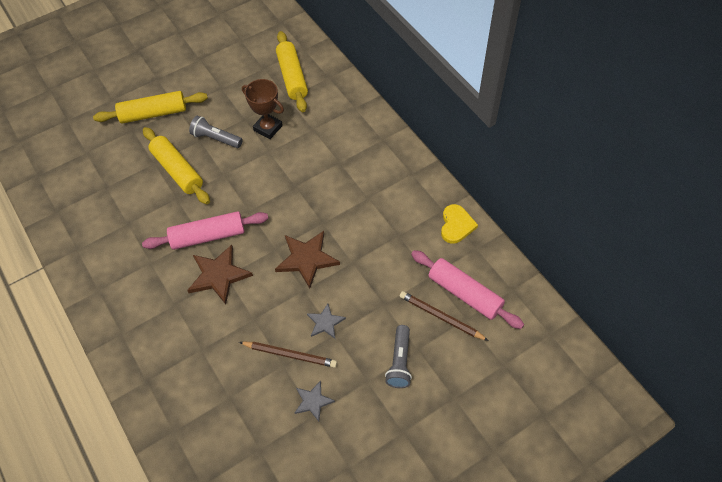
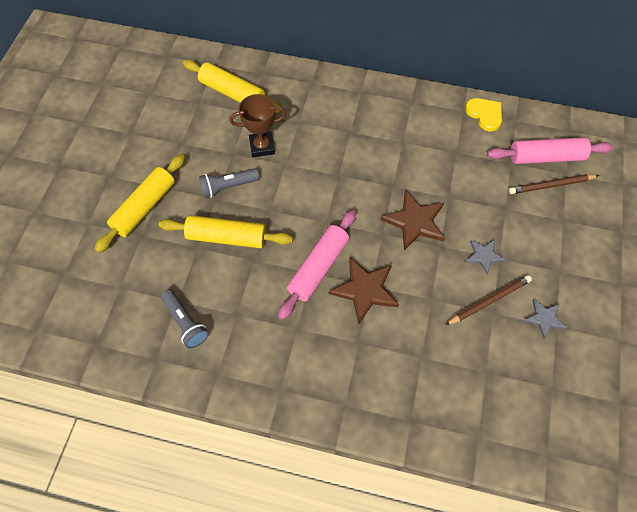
camera: 45 degrees left, 5 degrees up
grey flashlight [385,325,412,388] -> grey flashlight moved to [161,289,209,348]

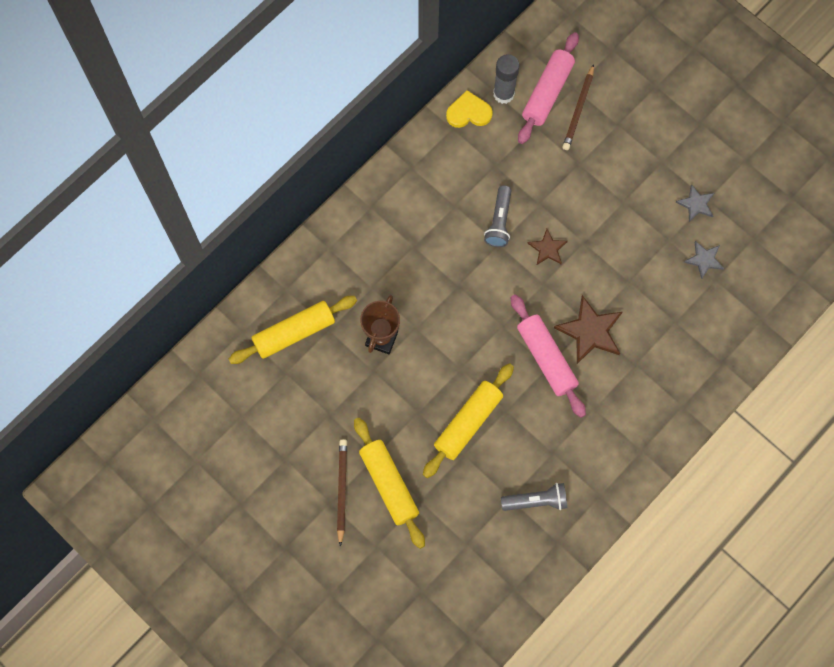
camera: 60 degrees left, 10 degrees up
grey flashlight [199,168,259,198] -> grey flashlight moved to [484,185,512,247]
brown star [380,190,445,251] -> brown star [527,229,568,265], size x0.58
brown pencil [445,275,532,325] -> brown pencil moved to [337,439,347,547]
grey star [466,239,506,274] -> grey star moved to [684,241,724,279]
none -> grey glue stick [493,54,519,104]

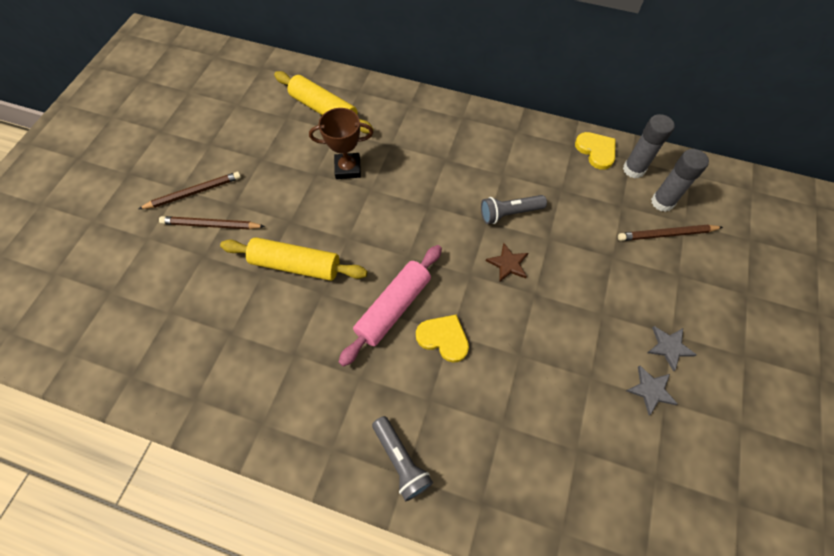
camera: 65 degrees right, 10 degrees down
yellow rolling pin [354,418,425,549] -> brown pencil [159,216,265,230]
grey flashlight [501,483,567,511] -> grey flashlight moved to [372,416,433,501]
pink rolling pin [518,32,579,144] -> grey glue stick [651,149,709,212]
brown star [554,295,622,364] -> yellow heart [416,314,469,363]
grey star [684,241,724,279] -> grey star moved to [647,326,697,371]

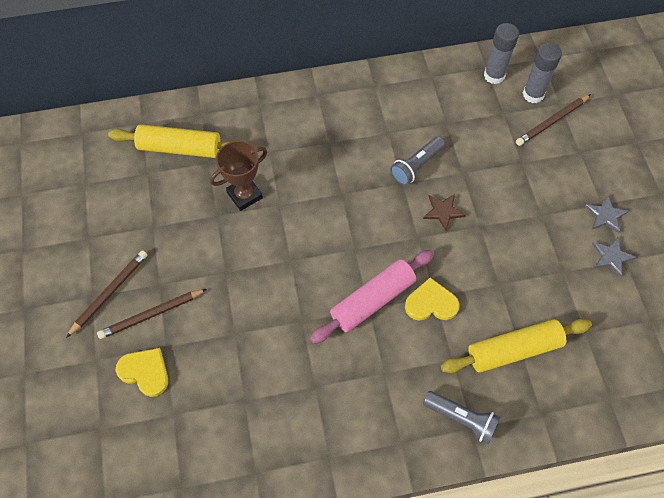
camera: 30 degrees left, 0 degrees up
yellow rolling pin [220,237,368,281] -> yellow rolling pin moved to [441,319,592,373]
pink rolling pin [338,245,442,367] -> pink rolling pin turned 45 degrees clockwise [310,249,434,344]
yellow heart [575,132,616,170] -> yellow heart moved to [116,348,168,397]

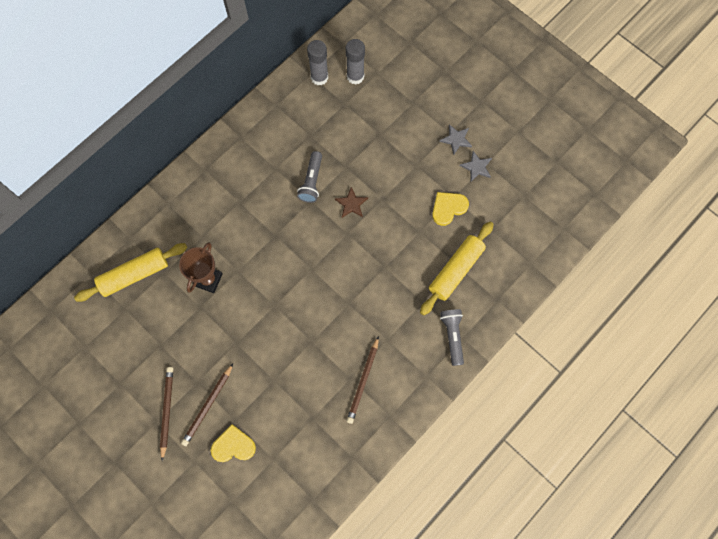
camera: 35 degrees left, 10 degrees up
pink rolling pin [310,249,434,344] -> none
yellow heart [405,277,459,321] -> yellow heart moved to [432,192,469,226]
grey flashlight [423,391,500,444] -> grey flashlight turned 90 degrees counterclockwise [440,309,464,366]
brown pencil [516,94,591,146] -> brown pencil moved to [347,336,379,424]

